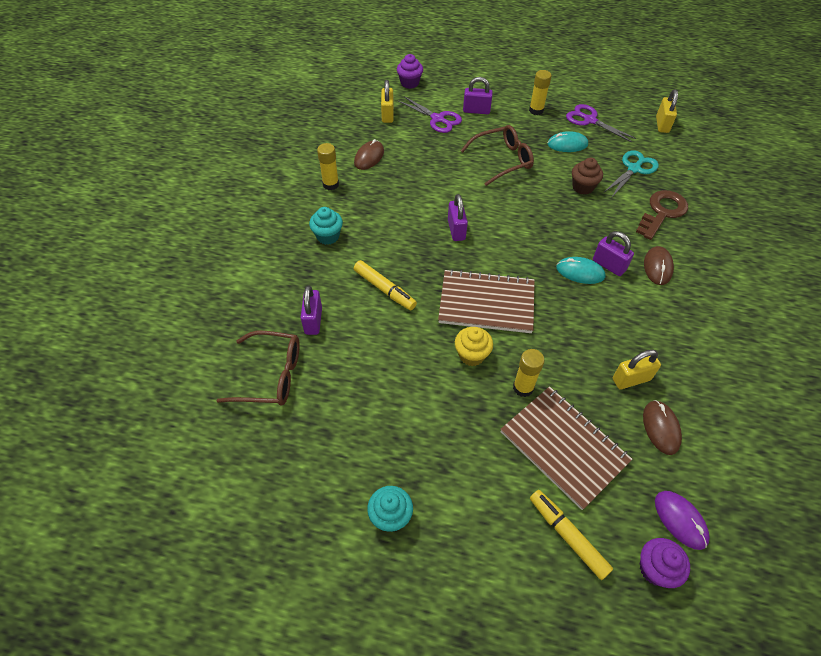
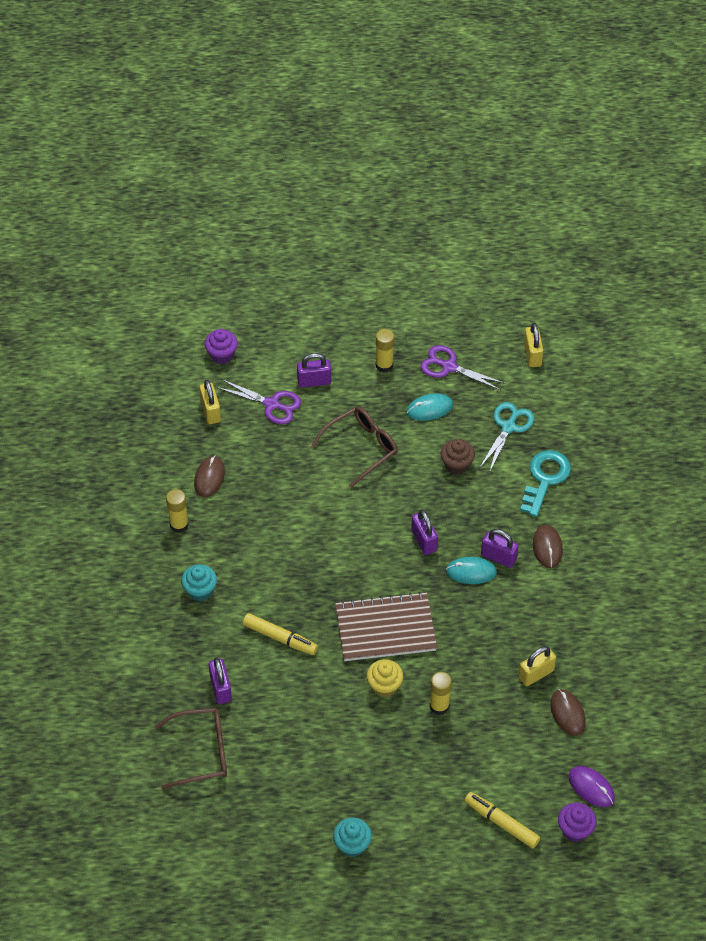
camera: 15 degrees left, 0 degrees up
purple padlock [448,194,468,241] -> purple padlock moved to [411,510,438,555]
brown notebook [500,386,632,510] -> none
brown key [636,190,688,240] -> turquoise key [520,450,571,517]

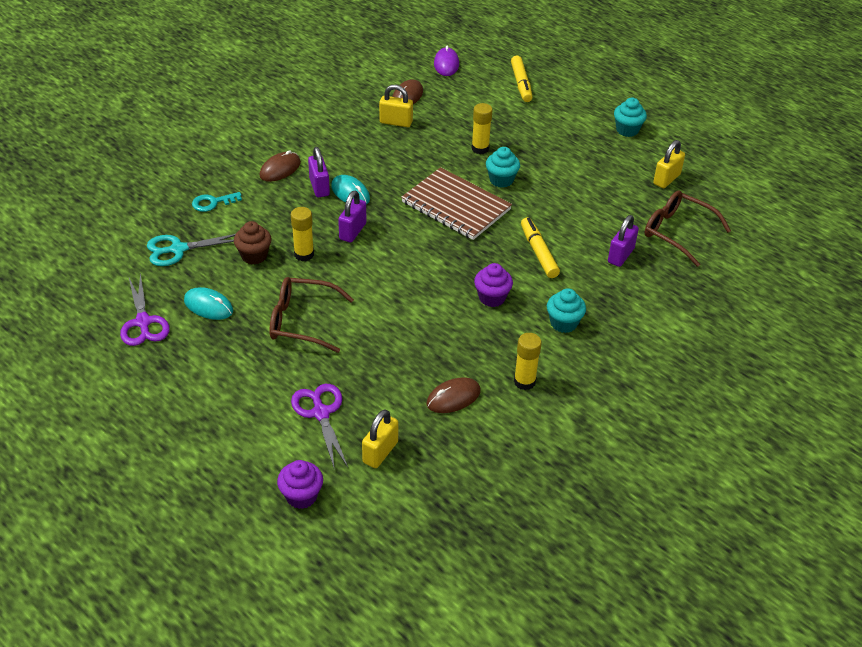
camera: 135 degrees left, 10 degrees down
purple padlock [297,353,331,388] -> none
yellow cupcake [367,659,403,697] -> turquoise cupcake [486,147,520,188]
yellow glue stick [376,329,394,373] -> yellow glue stick moved to [291,207,314,261]
turquoise key [520,450,571,517] -> turquoise key [192,192,242,212], size x0.59
yellow padlock [524,323,544,367] -> yellow padlock moved to [653,140,685,188]
purple cupcake [558,803,597,842] -> purple cupcake moved to [474,263,513,307]

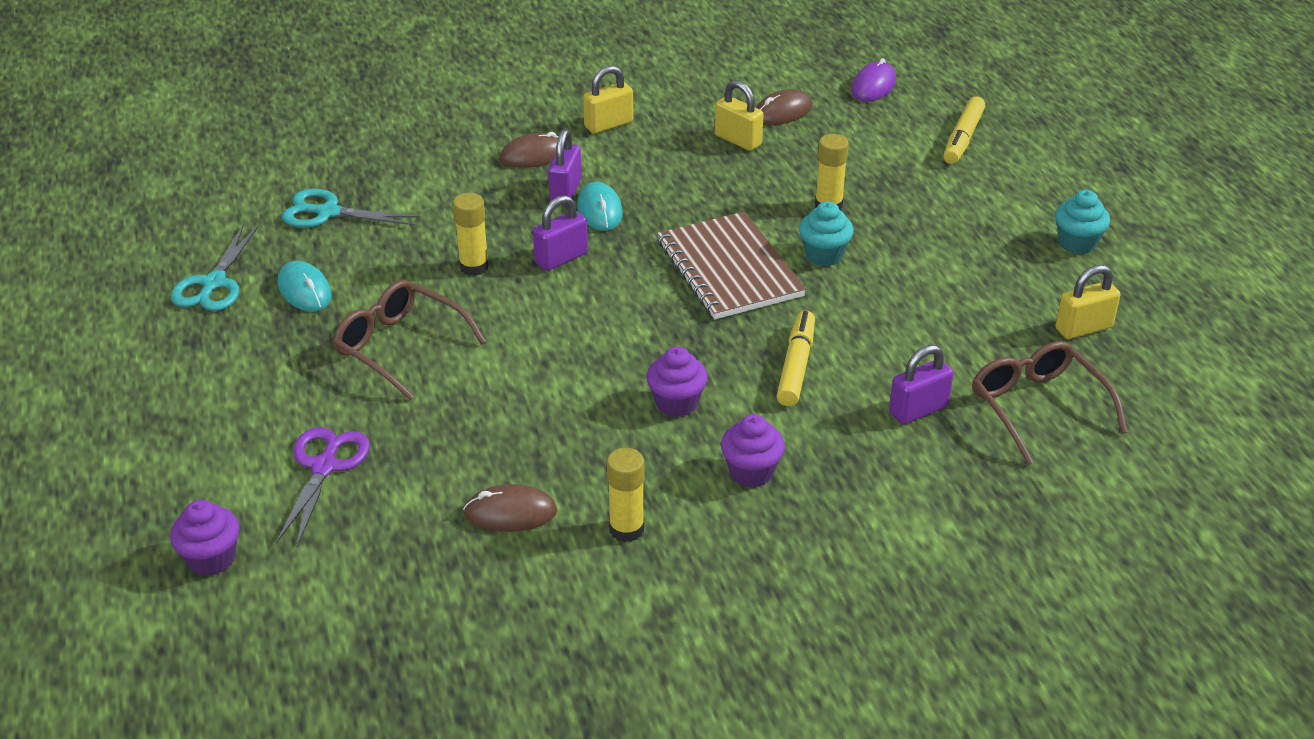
camera: 30 degrees right, 5 degrees down
purple scissors [120,273,170,346] -> turquoise scissors [171,225,259,311]
turquoise key [192,192,242,212] -> none
brown cupcake [234,221,272,265] -> none
yellow padlock [362,409,398,468] -> yellow padlock moved to [583,66,633,134]
turquoise cupcake [547,288,586,333] -> purple cupcake [721,414,785,487]

